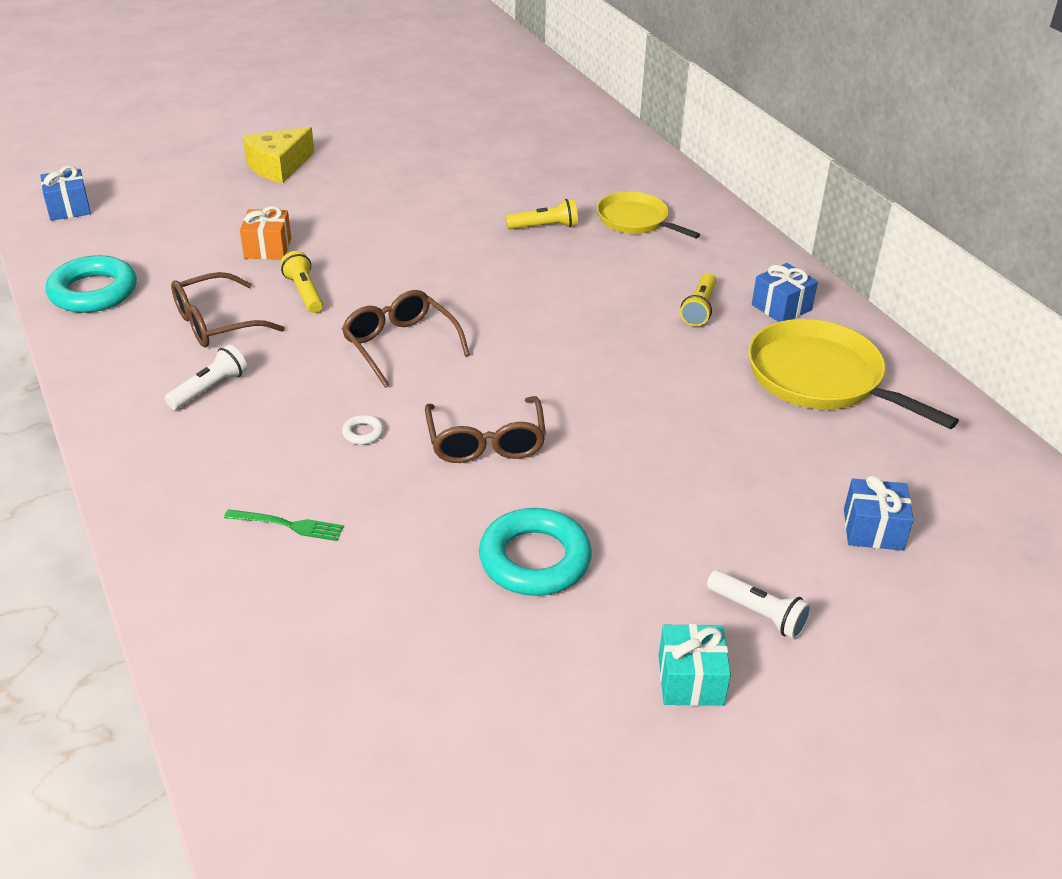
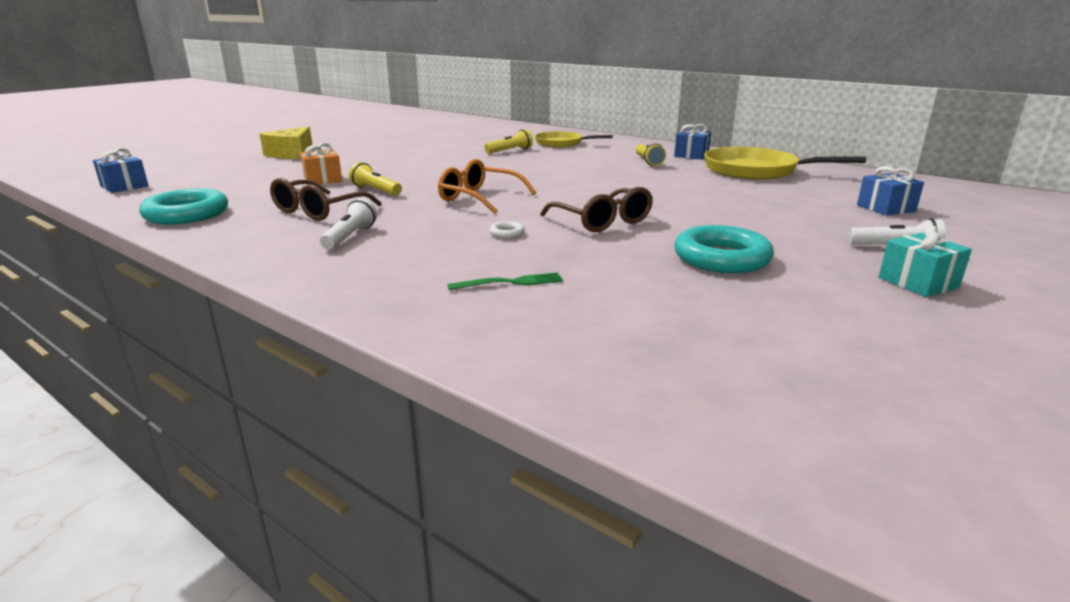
camera: 25 degrees left, 15 degrees down
brown glasses [342,290,470,388] -> orange glasses [438,159,536,214]

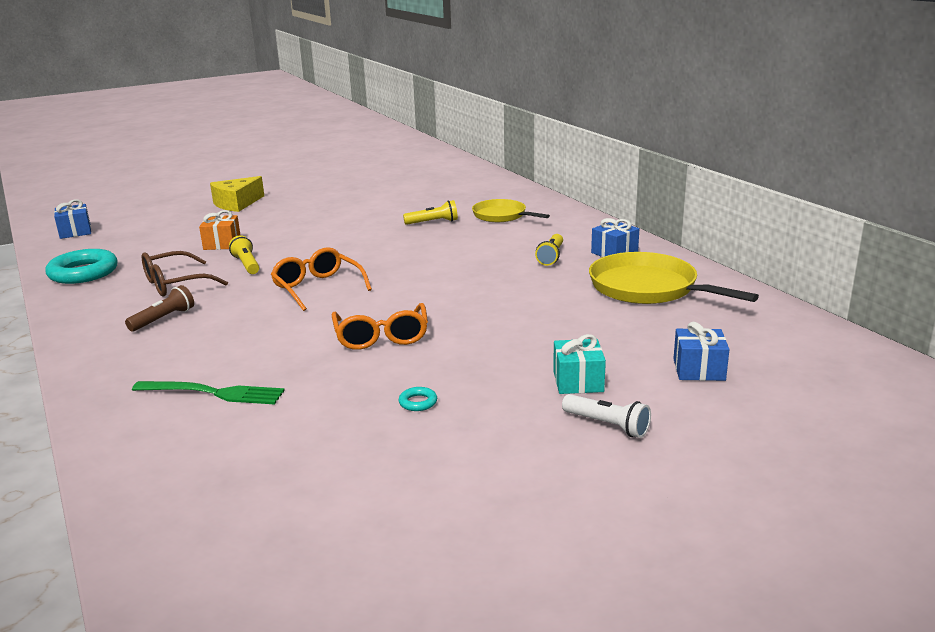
camera: 25 degrees right, 0 degrees up
white flashlight [320,199,377,250] -> brown flashlight [125,285,194,331]
green fork [447,272,563,290] -> green fork [132,381,285,404], size x1.54
white ring [489,221,525,238] -> none
brown glasses [540,187,653,232] -> orange glasses [332,303,428,350]
turquoise ring [674,225,774,273] -> turquoise ring [399,387,437,411], size x0.41
turquoise gift [878,226,972,297] -> turquoise gift moved to [553,334,606,394]

